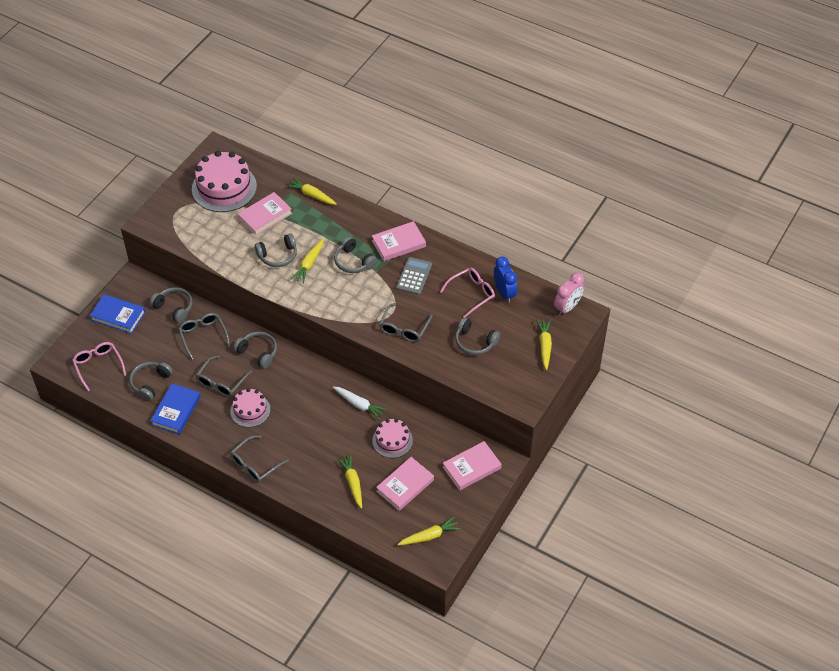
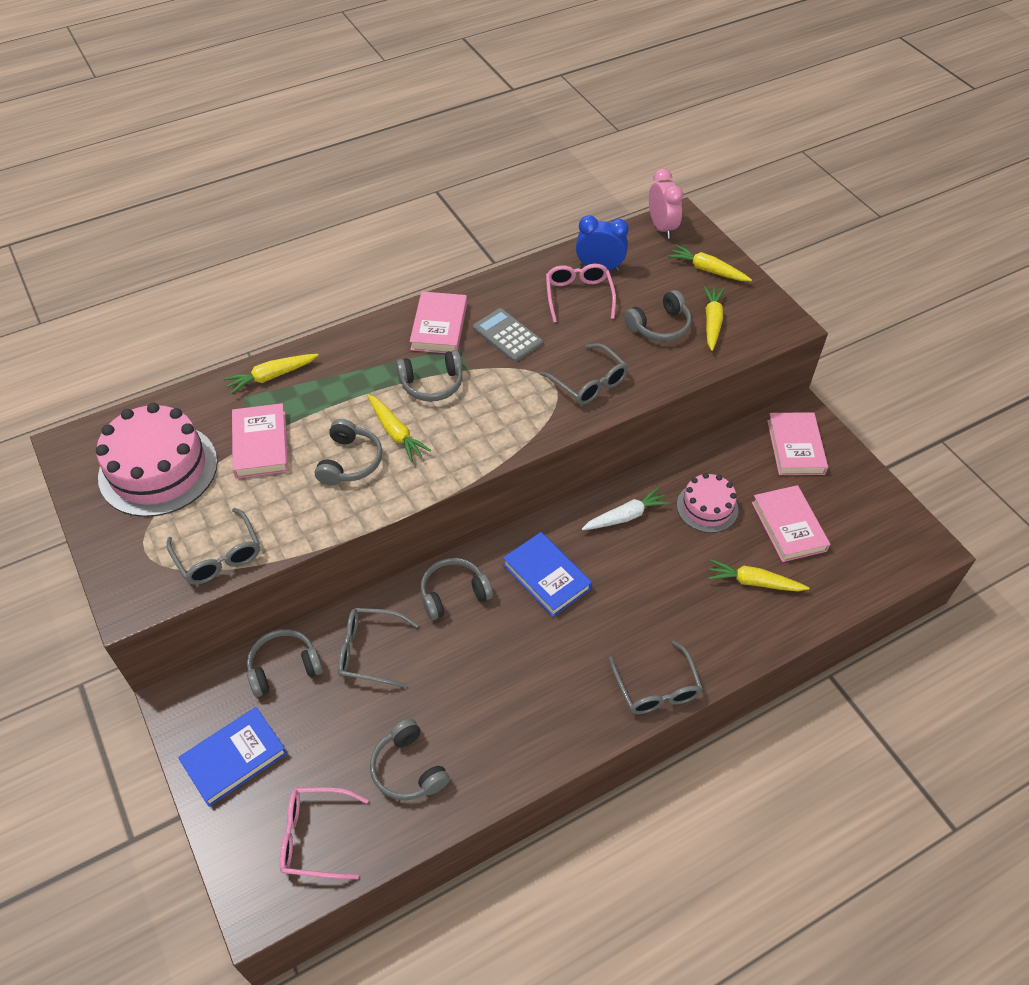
camera: 60 degrees left, 0 degrees up
blue book [150,384,200,434] -> blue book moved to [503,532,592,617]
grey glasses [196,355,252,397] -> grey glasses moved to [166,508,260,584]
pink cake [230,388,270,427] -> none
yellow carrot [397,517,460,545] -> yellow carrot moved to [703,286,725,351]

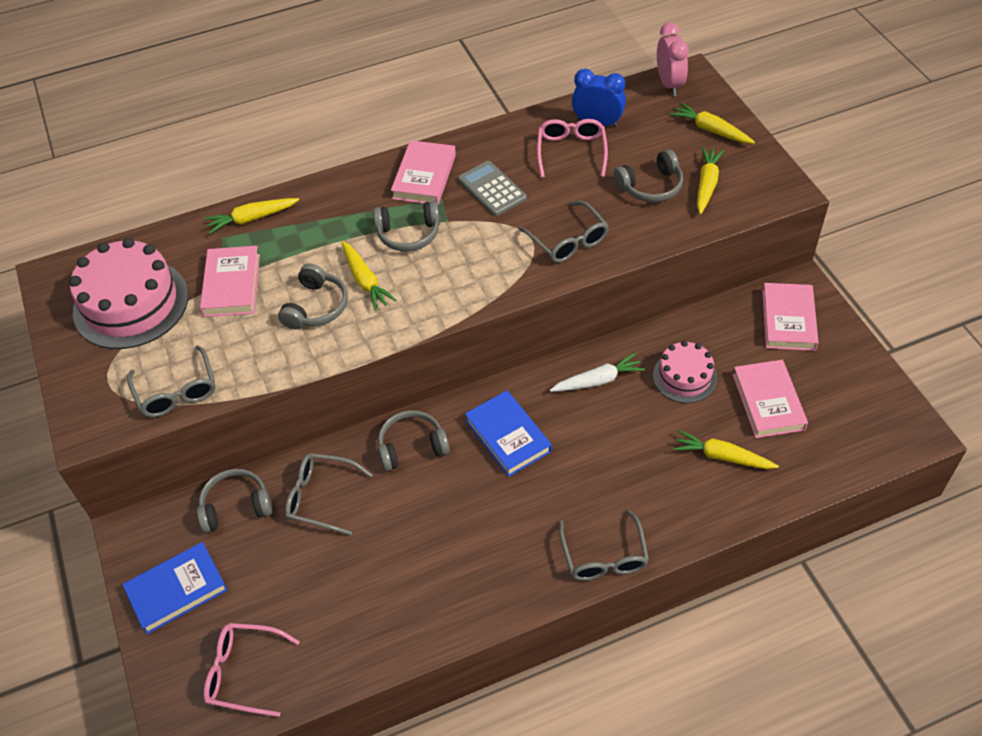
camera: 10 degrees right, 0 degrees up
grey headphones [370,719,450,801] -> none

